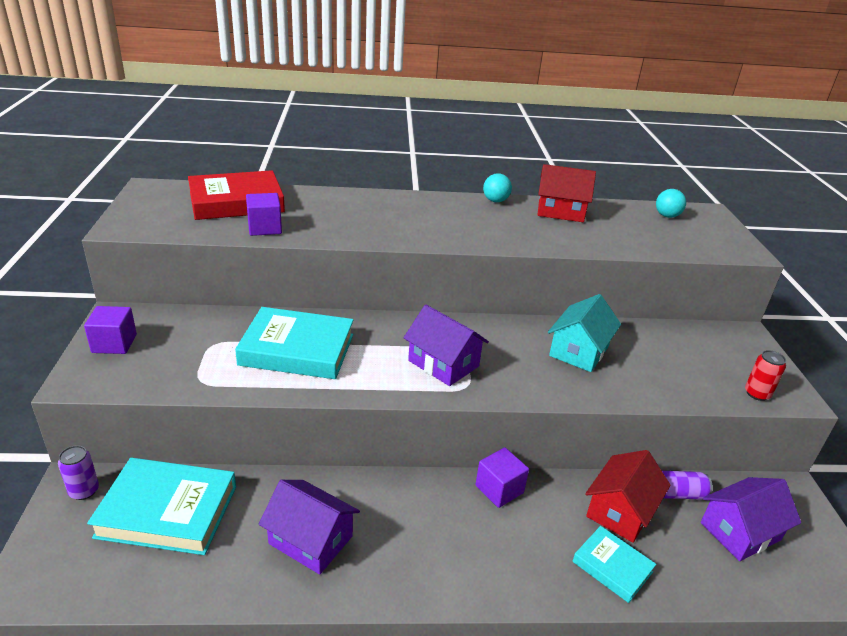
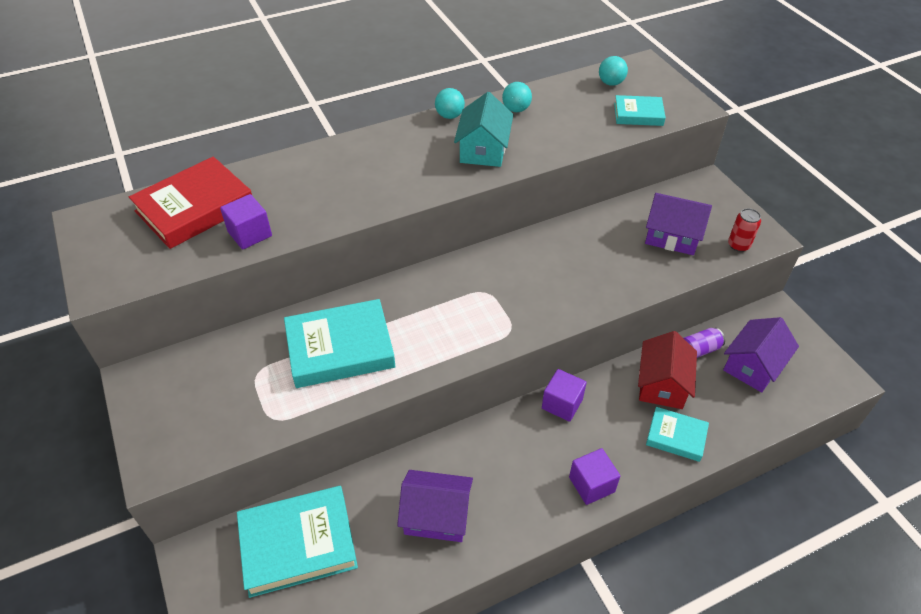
camera: 20 degrees left, 15 degrees up
purple can [58,445,99,500] -> none
purple cube [84,306,137,354] -> purple cube moved to [569,448,620,505]
purple house [404,305,489,386] -> purple house moved to [645,193,712,255]
red house [537,164,596,222] -> turquoise ball [502,82,532,112]
turquoise house [548,294,621,372] -> turquoise house moved to [454,92,514,167]
none -> turquoise book [614,95,666,126]

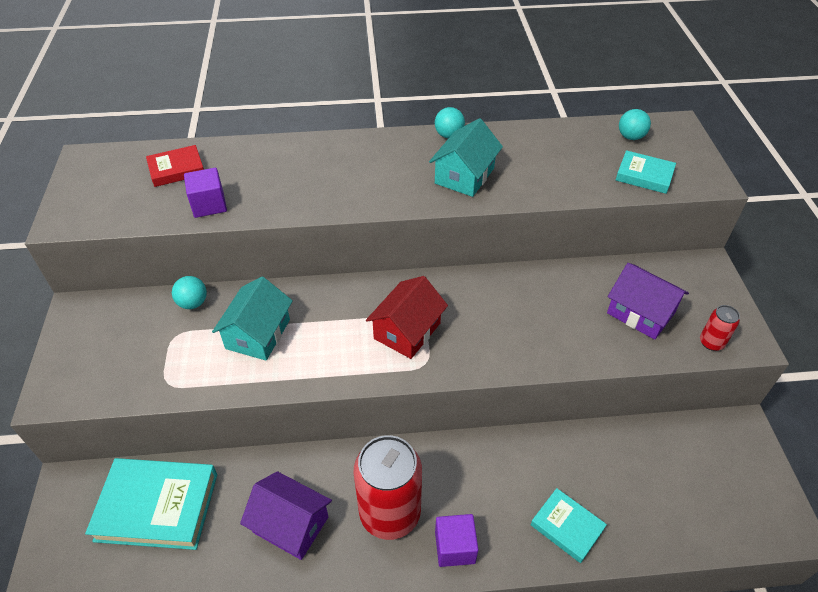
camera: 20 degrees right, 0 degrees up
red book [129,156,252,249] -> red book [146,145,204,187], size x0.56
turquoise book [284,299,396,388] -> turquoise house [212,277,293,360]
turquoise ball [502,82,532,112] -> turquoise ball moved to [172,276,207,309]
purple cube [542,369,587,422] -> none
red house [638,331,697,409] -> red house moved to [366,276,448,359]
purple can [684,328,725,358] -> none
purple house [723,317,799,392] -> none
none -> red can [354,435,422,540]

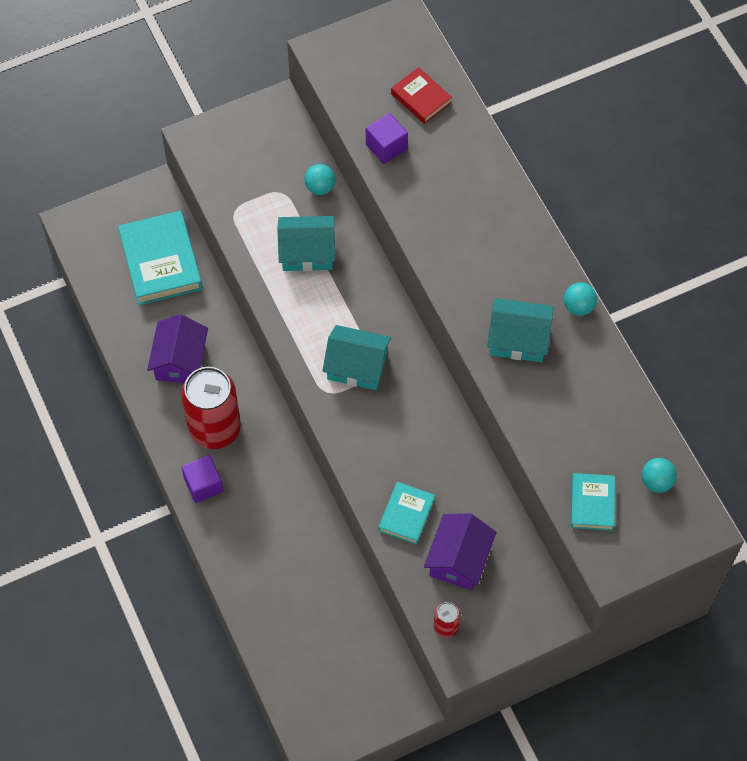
camera: 70 degrees right, 15 degrees up
red house [366,276,448,359] -> turquoise house [323,325,391,390]
turquoise book [531,488,607,563] -> turquoise book moved to [378,482,435,545]

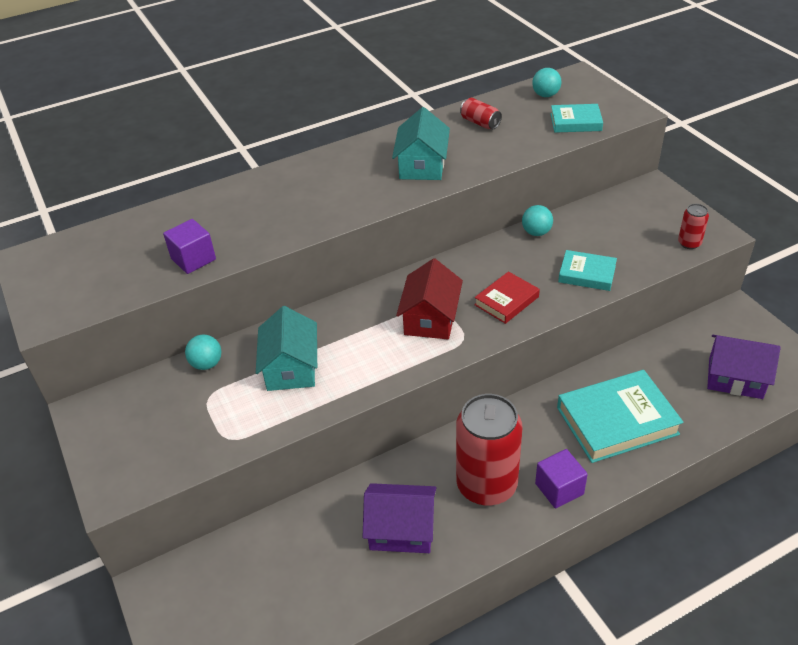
camera: 90 degrees left, 20 degrees down
turquoise book [118,211,203,305] -> turquoise book moved to [557,370,684,463]
turquoise house [323,325,391,390] -> red house [396,258,463,339]
red book [391,67,452,124] -> red book moved to [474,271,540,324]
purple house [424,513,497,590] -> purple house moved to [707,335,780,399]
turquoise ball [564,283,597,316] -> turquoise ball moved to [522,205,553,236]
none -> red can [460,98,502,129]

